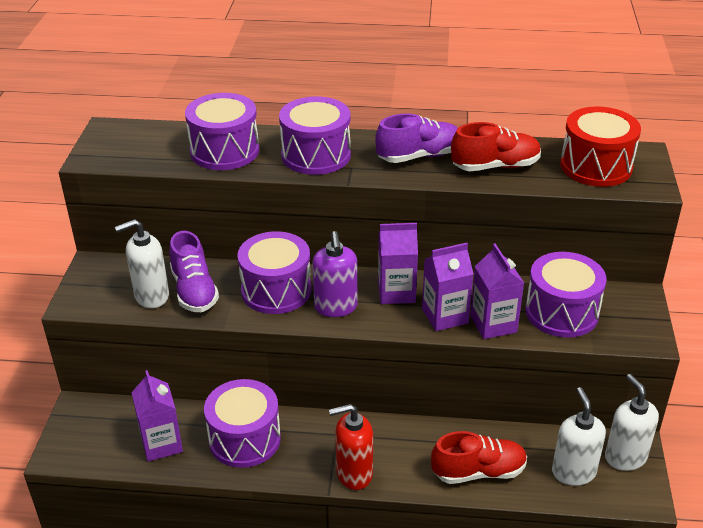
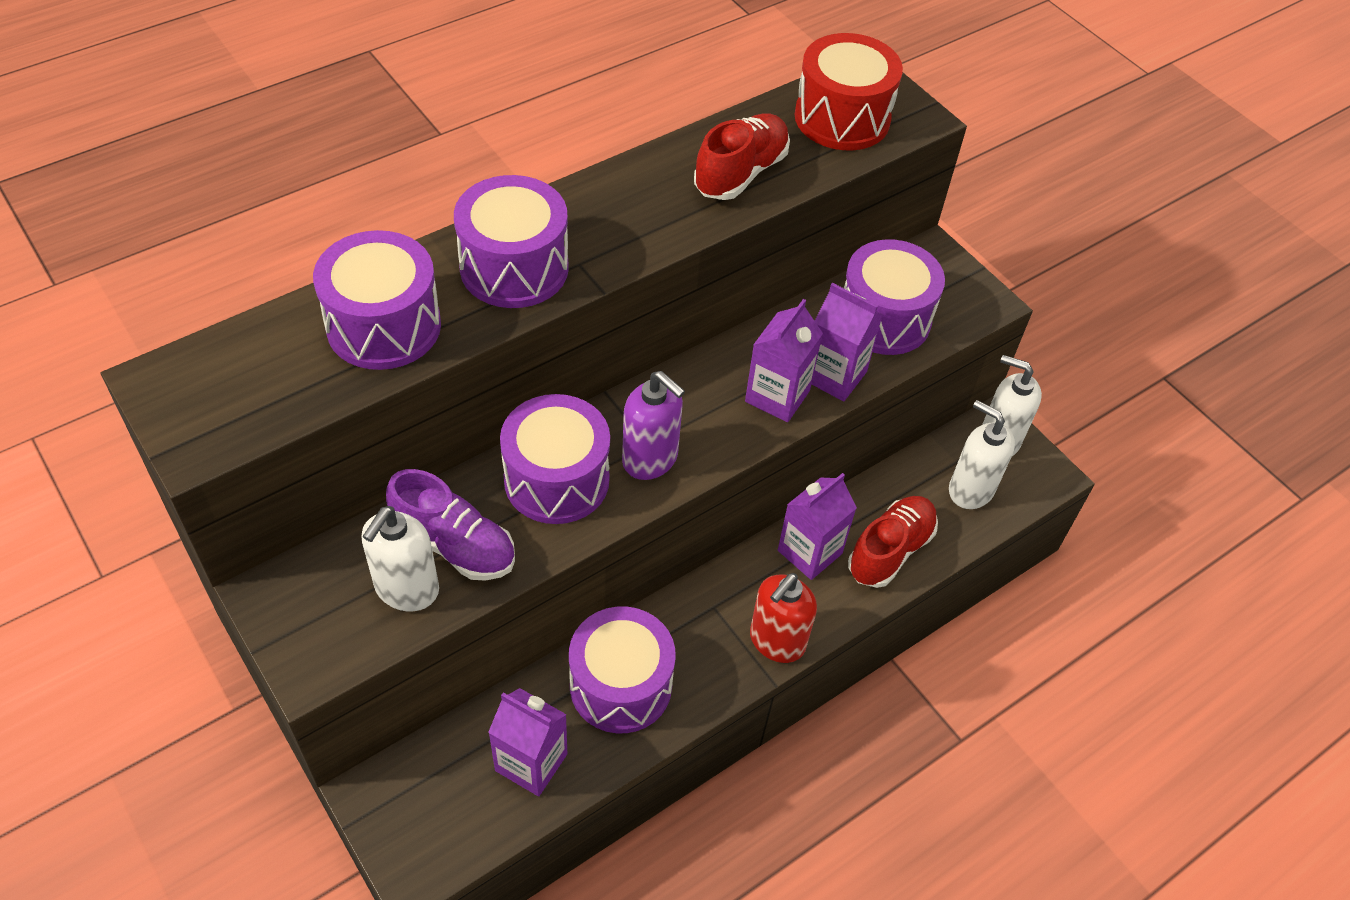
camera: 45 degrees left, 15 degrees up
purple shoe [375,113,458,163] -> none
purple carton [378,223,418,304] -> purple carton moved to [778,473,857,580]

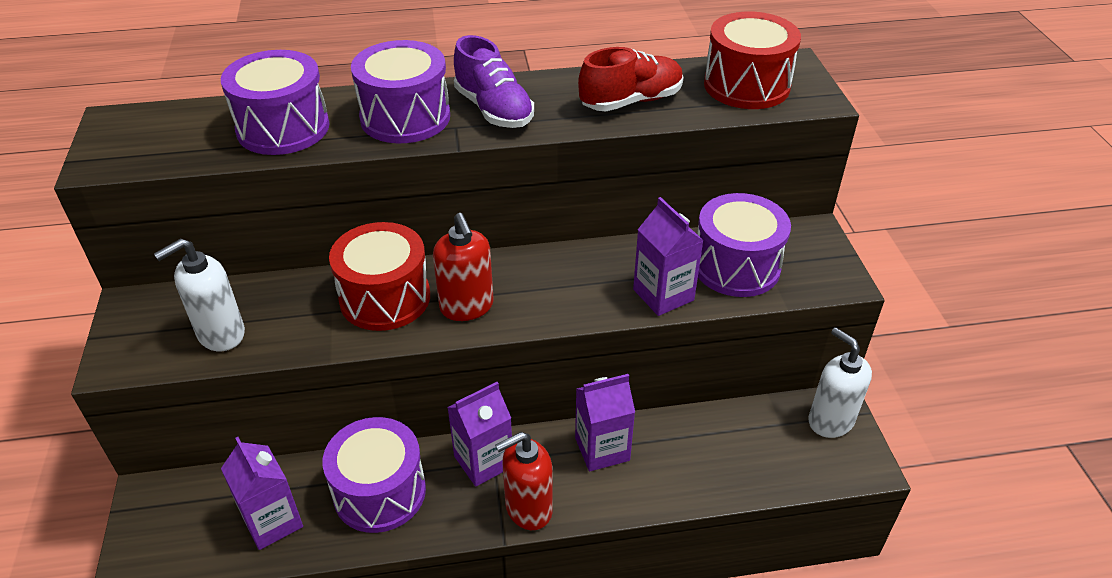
camera: 30 degrees right, 10 degrees down
purple shoe [386,469,515,581] -> purple shoe moved to [454,35,534,128]
purple drum [500,394,610,524] -> red drum [329,222,430,331]
purple soap dispenser [622,371,685,480] -> red soap dispenser [433,213,494,321]
purple carton [745,299,823,422] -> purple carton moved to [447,382,512,487]
red shoe [848,496,938,588] -> none
white soap dispenser [949,400,1015,509] -> none

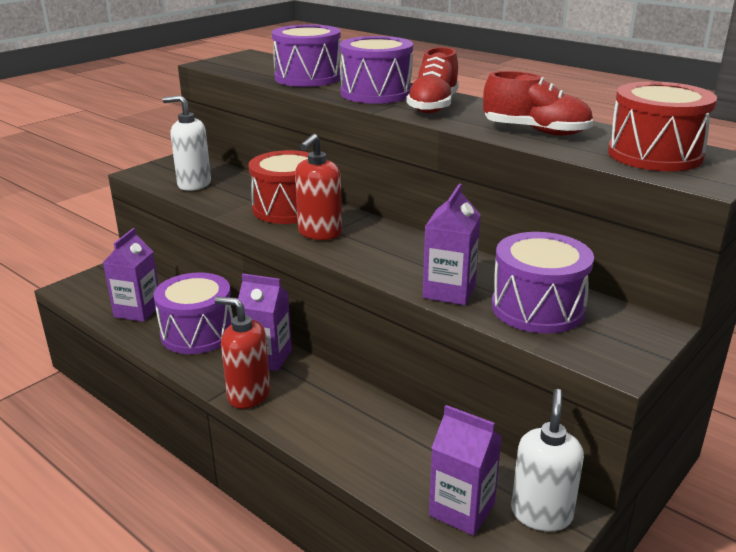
camera: 50 degrees right, 15 degrees down
purple shoe [454,35,534,128] -> red shoe [406,47,459,113]
purple carton [575,374,635,471] -> purple carton moved to [429,405,502,536]

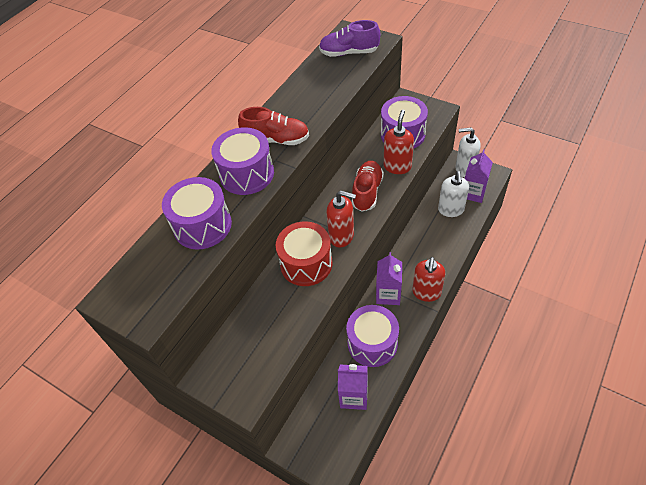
camera: 95 degrees left, 25 degrees up
white soap dispenser [162,95,211,191] -> white soap dispenser moved to [438,171,469,217]
purple carton [423,184,481,305] -> red soap dispenser [384,110,414,174]
red shoe [483,71,593,136] -> red shoe moved to [352,161,384,211]
red drum [608,81,717,171] -> purple shoe [319,20,380,57]

